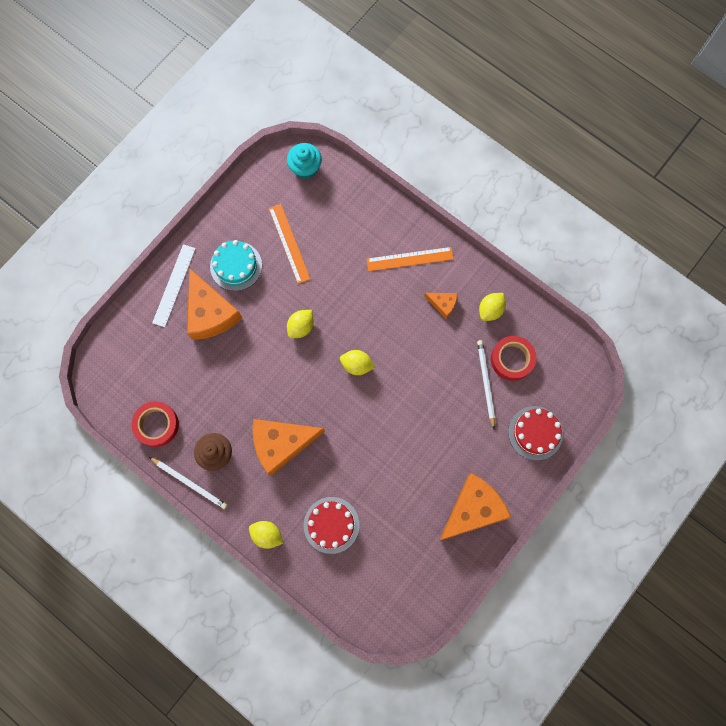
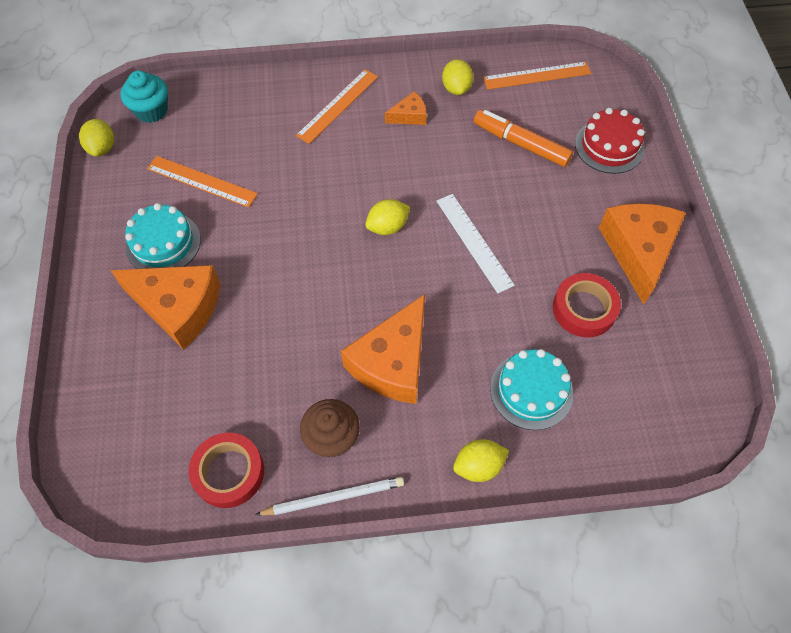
camera: 45 degrees left, 15 degrees down
white ruler [152,244,196,327] -> white ruler moved to [436,194,515,294]
yellow lemon [287,310,314,338] -> yellow lemon moved to [79,119,114,157]
red cake [304,497,360,554] -> turquoise cake [490,349,573,430]
white pencil [477,340,495,429] -> orange marker [474,110,573,167]
red tape [491,336,536,381] -> red tape moved to [553,273,621,337]
none -> orange ruler [483,62,591,90]

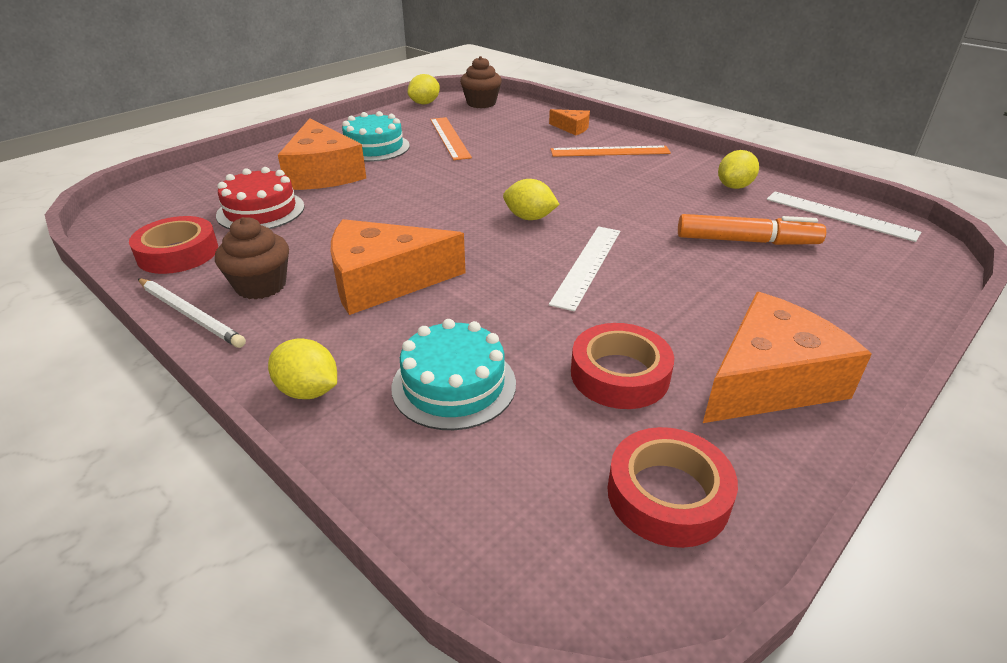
camera: 50 degrees right, 25 degrees down
turquoise cupcake [121,71,168,123] -> brown cupcake [460,56,502,108]
orange cheese [385,91,427,125] -> orange cheese moved to [549,109,590,135]
orange marker [474,110,573,167] -> orange marker turned 105 degrees clockwise [678,214,826,245]
orange ruler [483,62,591,90] -> white ruler [767,191,921,242]
red cake [575,108,645,174] -> red cake moved to [216,167,305,229]
none -> red tape [608,427,738,548]

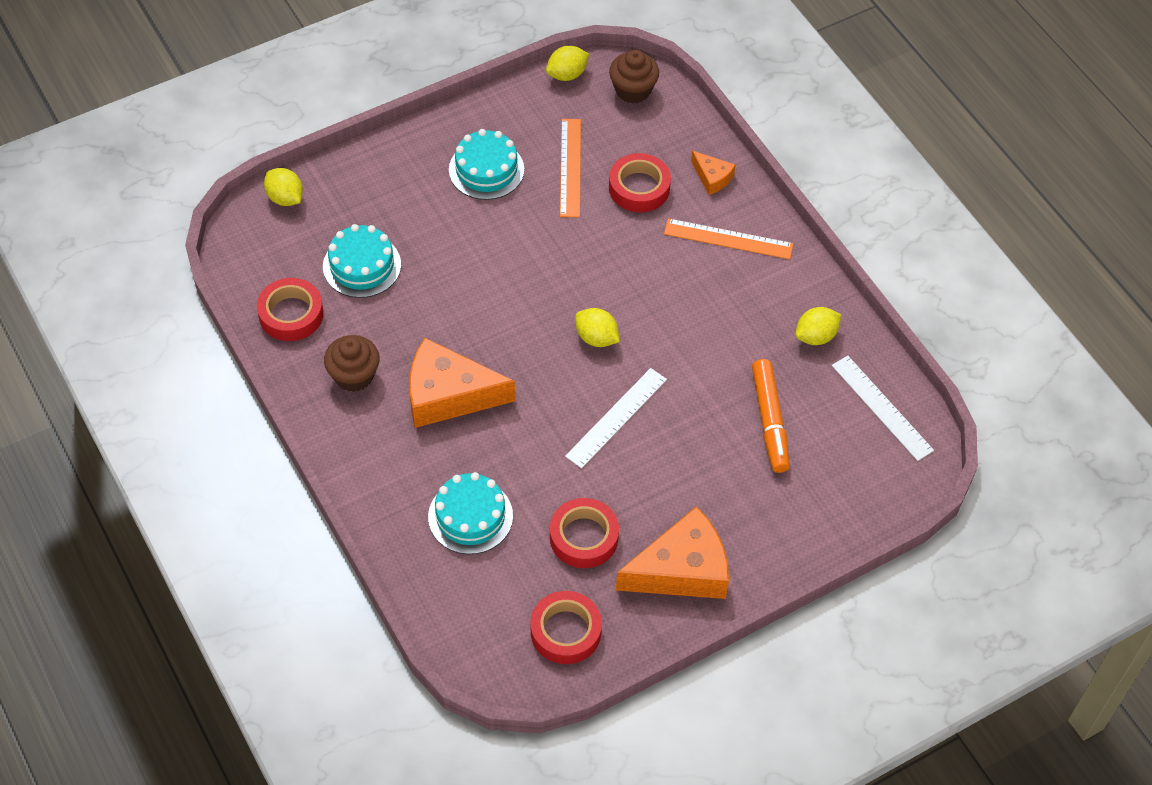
camera: 15 degrees right, 20 degrees up
white pencil [138,278,246,348] -> none
red cake [216,167,305,229] -> turquoise cake [323,224,401,298]
yellow lemon [268,338,337,399] -> yellow lemon moved to [264,168,303,206]
orange cheese [278,118,366,190] -> none
orange marker [678,214,826,245] -> orange marker turned 60 degrees clockwise [752,359,790,473]
none -> red tape [609,153,671,212]

